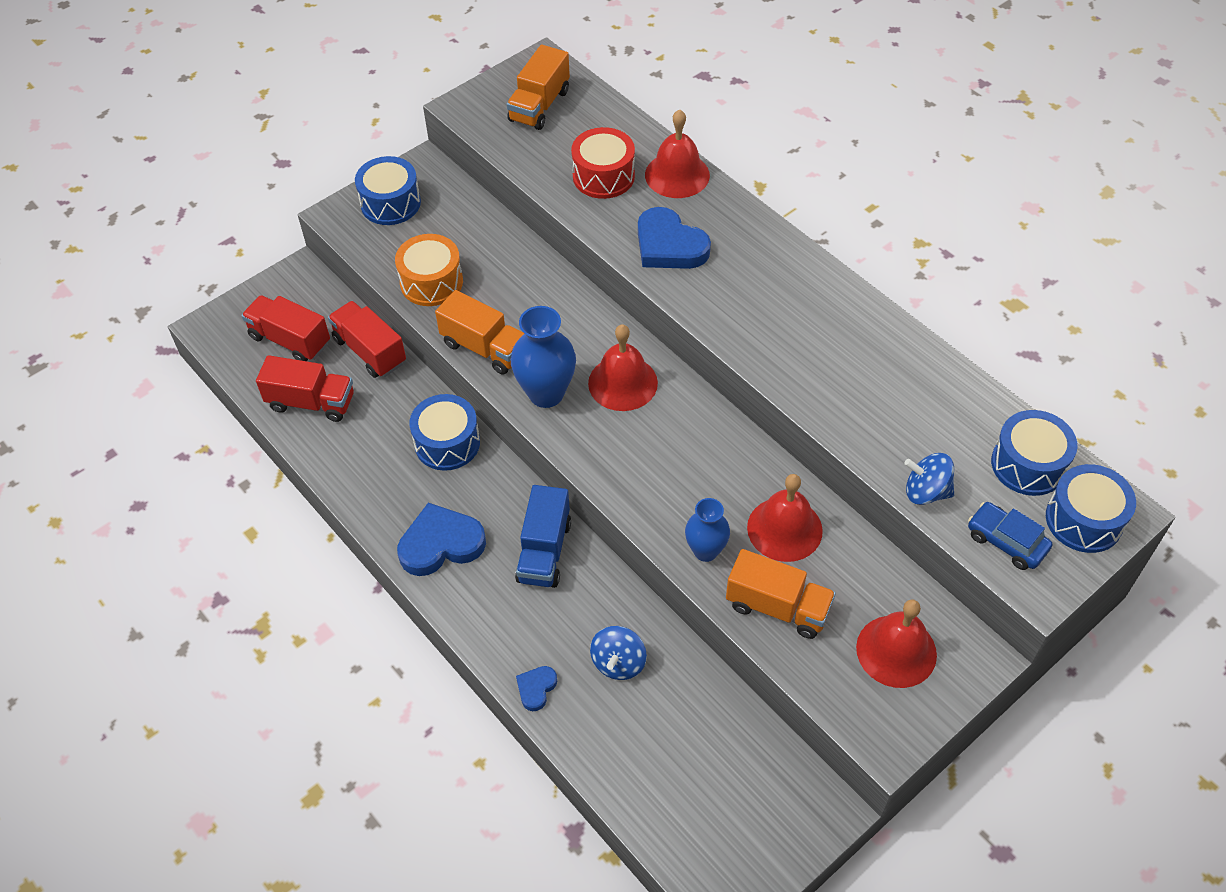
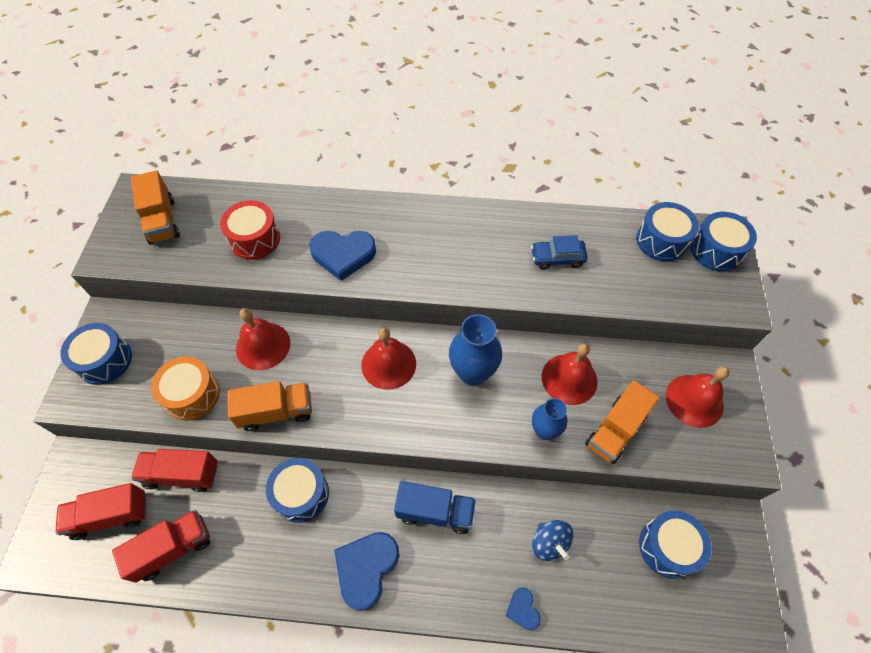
camera: 45 degrees left, 5 degrees up
blue vase [511,306,576,408] -> blue vase moved to [449,314,502,386]
blue truck [515,485,571,588] -> blue truck turned 45 degrees counterclockwise [394,481,476,534]
red bell [645,109,710,198] -> red bell moved to [236,308,290,370]
orange truck [726,549,836,639] -> orange truck turned 150 degrees clockwise [585,380,659,464]
blue spinning top [904,453,954,505] -> none
blue car [968,502,1052,570] -> blue car moved to [531,235,588,270]
none -> blue drum [639,511,711,578]

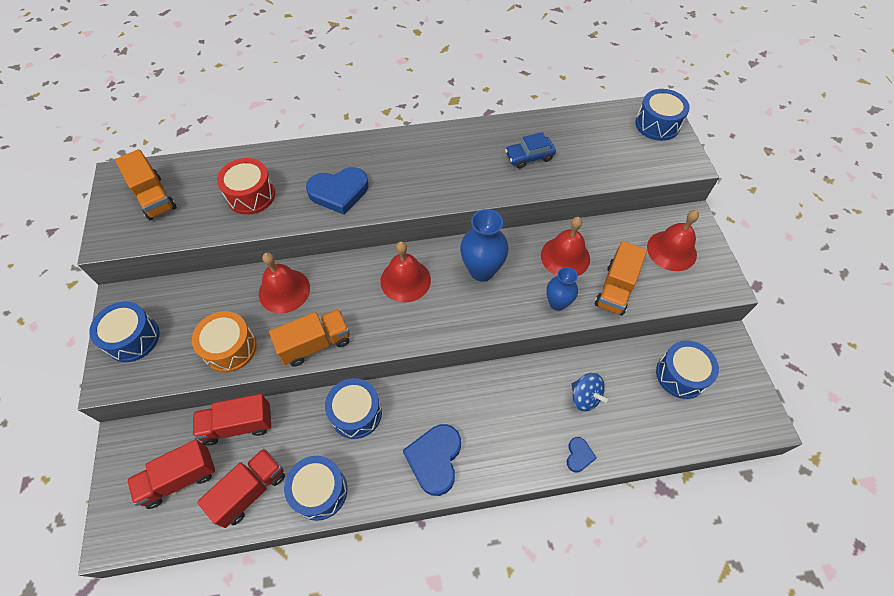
camera: 15 degrees left, 0 degrees up
blue truck [394,481,476,534] -> none
blue heart [506,587,541,630] -> blue heart turned 135 degrees counterclockwise [566,437,597,472]
blue drum [636,202,699,261] -> blue drum moved to [284,456,347,521]

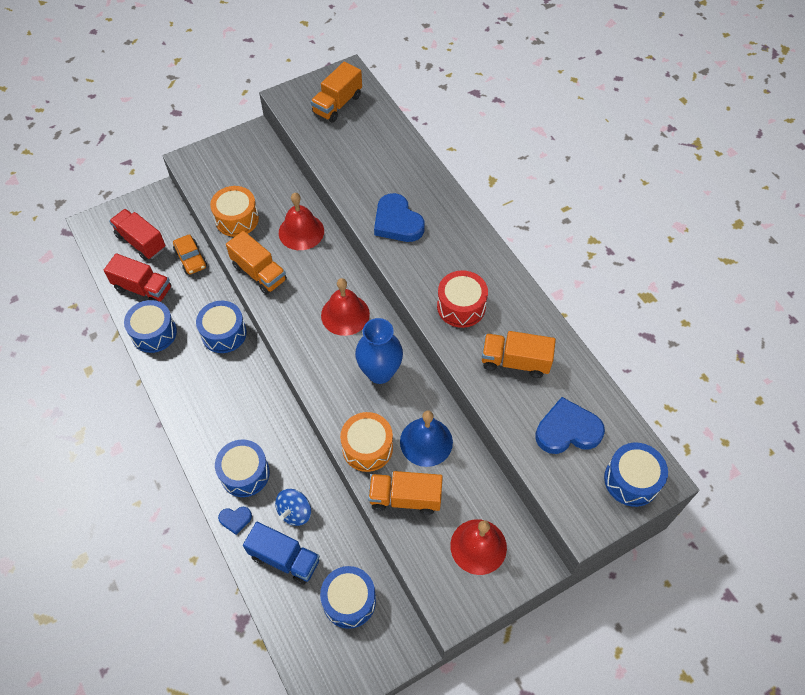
camera: 70 degrees right, 0 degrees up
blue drum [89,302,160,362] -> blue drum moved to [215,440,270,497]
red truck [193,394,271,445] -> orange car [173,234,207,275]
red drum [217,158,275,215] -> red drum moved to [437,270,488,328]
blue heart [403,424,461,496] -> blue heart moved to [535,397,605,454]
blue car [505,132,556,169] -> orange truck [482,331,556,378]
red bell [541,217,590,276] -> blue bell [400,411,453,467]
blue vase [546,267,578,311] -> orange drum [340,412,393,472]
none -> blue truck [243,522,320,585]

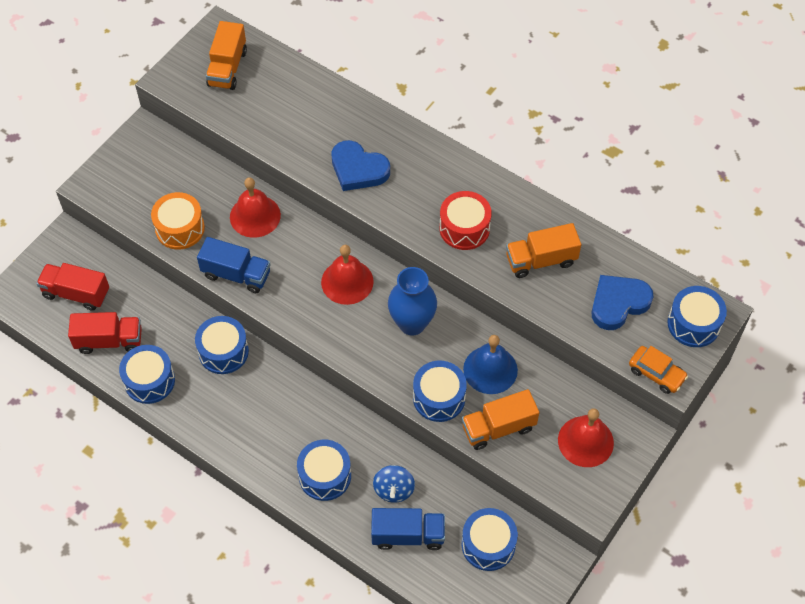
camera: 25 degrees left, 0 degrees up
orange car [173,234,207,275] -> orange car moved to [629,346,688,394]
blue heart [218,507,252,535] -> none
orange truck [226,231,287,295] -> blue truck [197,237,271,293]
orange drum [340,412,393,472] -> blue drum [413,361,467,422]

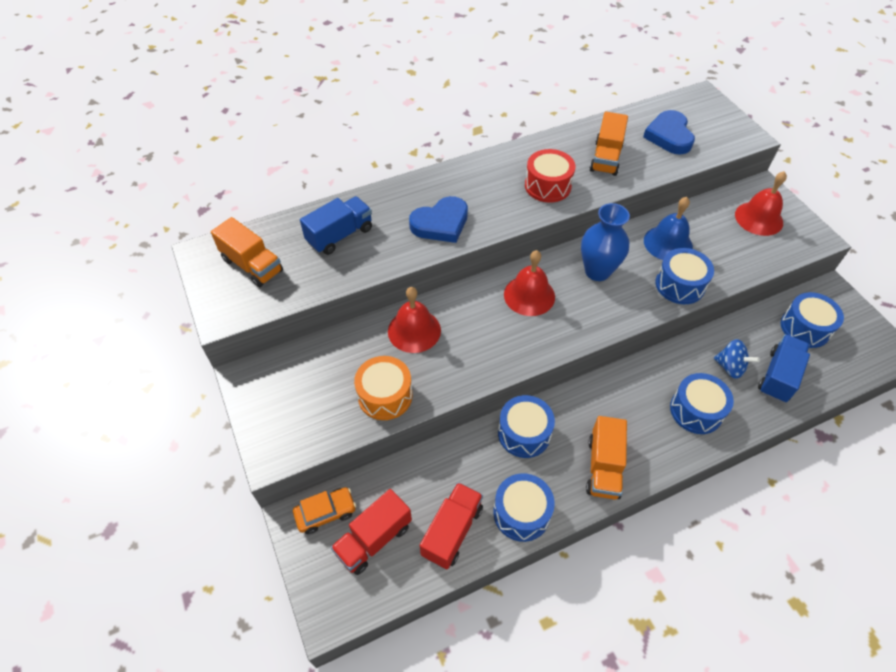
camera: 60 degrees left, 5 degrees down
blue truck [197,237,271,293] -> blue truck moved to [300,196,372,255]
orange truck [462,389,539,450] -> orange truck moved to [586,416,627,500]
orange car [629,346,688,394] -> orange car moved to [293,487,356,534]
blue drum [667,286,727,347] -> none

